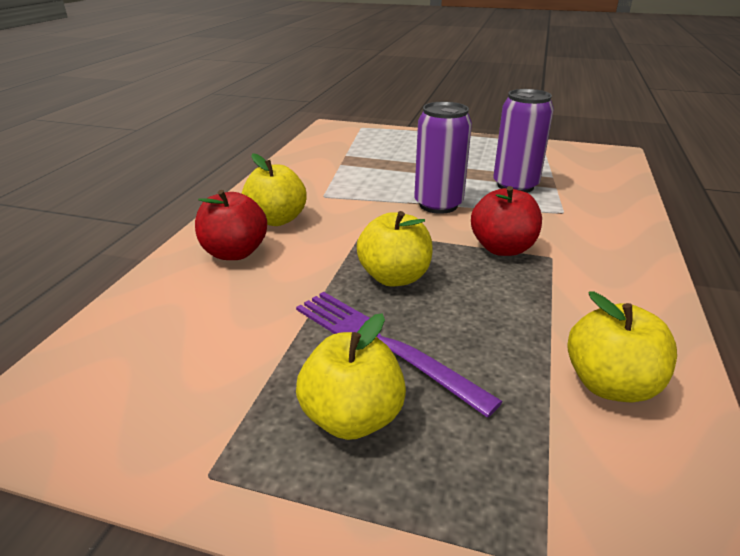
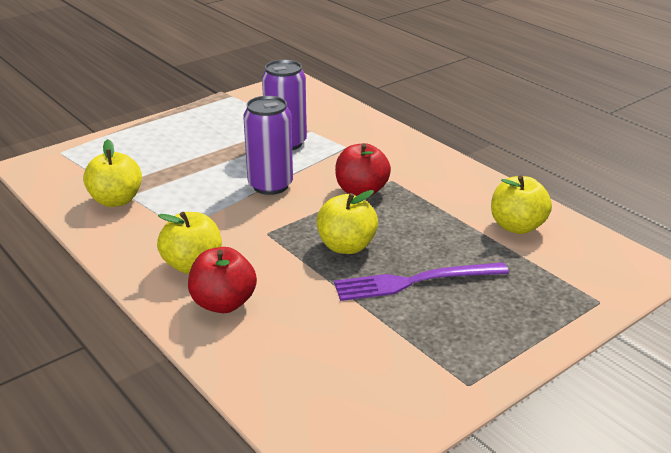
camera: 55 degrees left, 0 degrees up
yellow apple [296,313,406,440] -> yellow apple moved to [83,139,142,207]

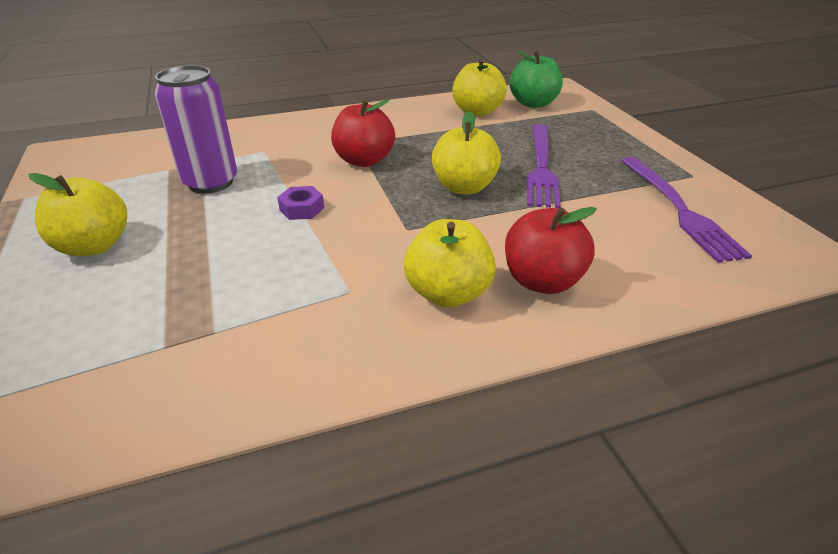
camera: 70 degrees left, 5 degrees up
yellow apple [83,139,142,207] -> yellow apple moved to [29,173,127,256]
purple can [243,96,293,195] -> purple nut [277,186,324,220]
none -> green apple [509,50,563,108]
none -> purple fork [621,157,752,263]

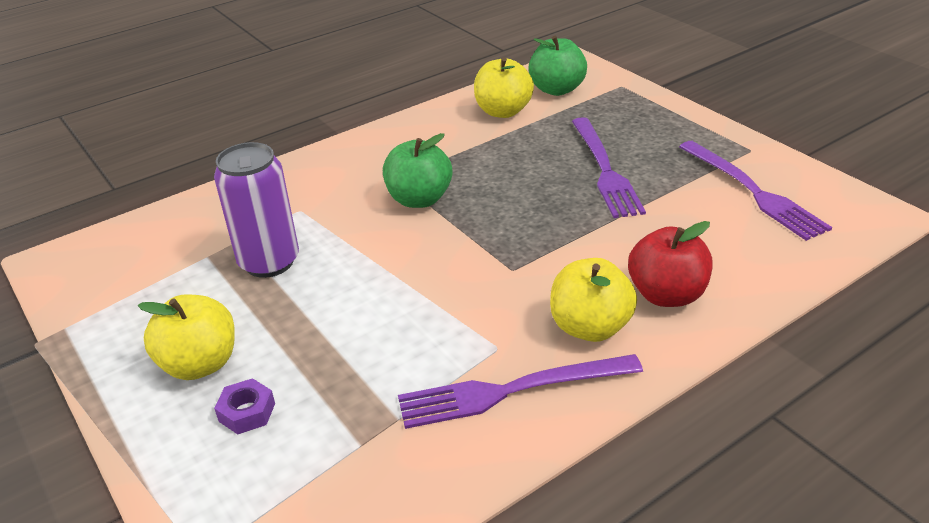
camera: 15 degrees left, 0 degrees up
purple nut [277,186,324,220] -> purple nut moved to [214,378,275,434]
red apple [331,100,395,167] -> green apple [383,133,452,208]
yellow apple [432,111,501,194] -> none
none -> purple fork [398,354,643,429]

